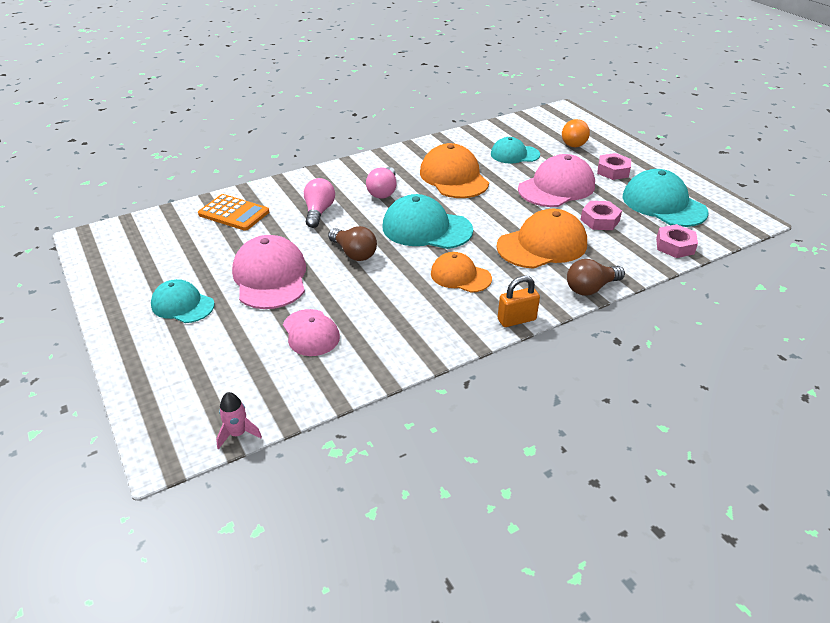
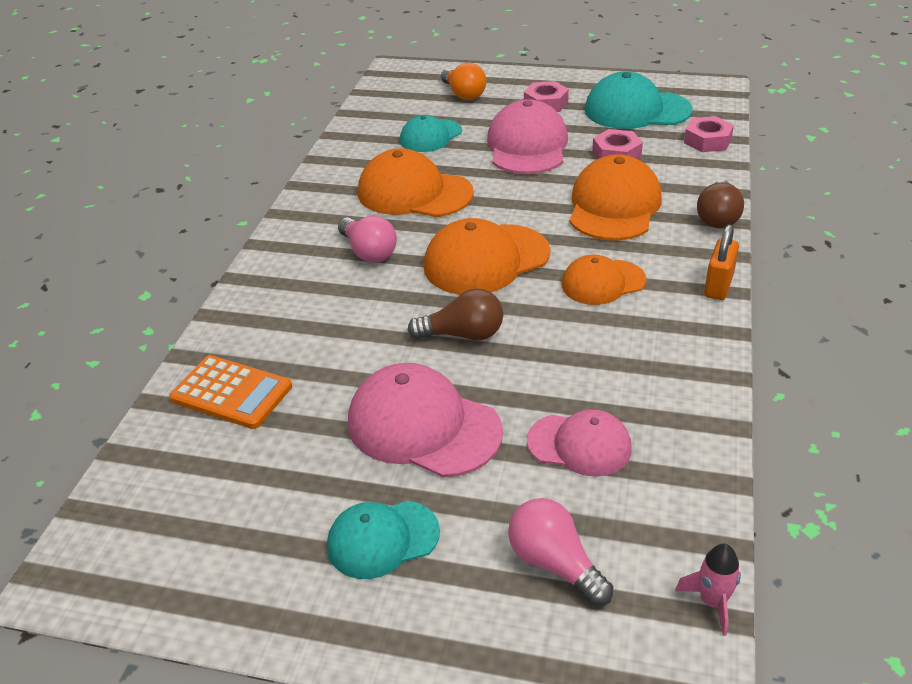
camera: 45 degrees left, 0 degrees up
orange calculator [198,194,269,231] -> orange calculator turned 45 degrees clockwise [169,355,292,429]
pink light bulb [304,178,335,228] -> pink light bulb moved to [508,498,613,606]
turquoise cap [382,194,473,249] -> orange cap [424,218,550,295]

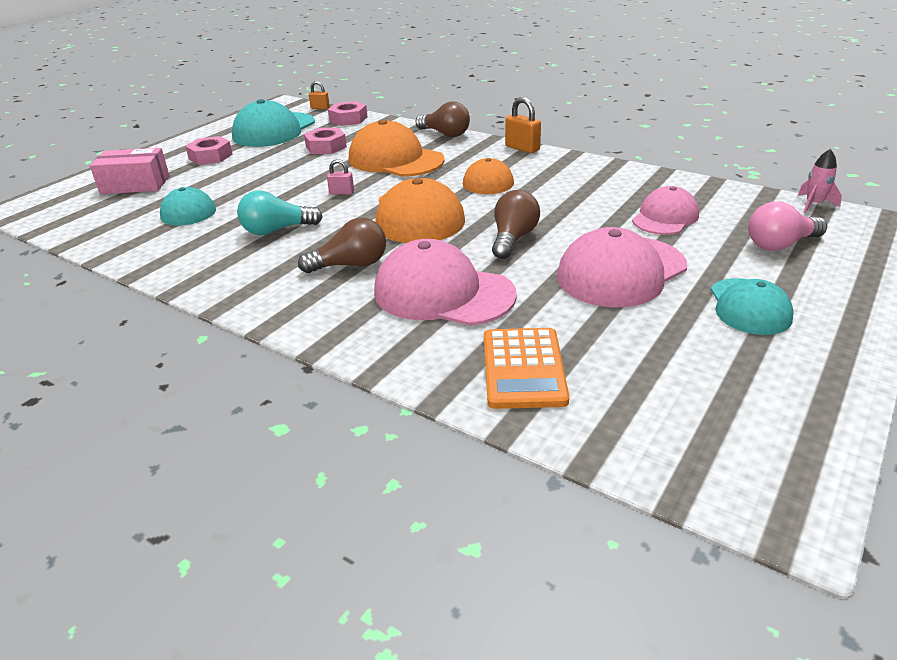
camera: 70 degrees left, 5 degrees down
orange calculator [169,355,292,429] -> orange calculator turned 135 degrees clockwise [484,328,569,409]
pink light bulb [338,216,397,263] -> brown light bulb [298,218,386,273]
orange cap [358,148,474,217] -> turquoise light bulb [237,190,323,235]
orange light bulb [441,63,486,100] -> pink box [90,148,169,194]
pink cap [487,99,568,174] -> pink cap moved to [374,239,517,326]
none -> orange padlock [309,81,330,109]
none -> pink padlock [327,159,354,195]

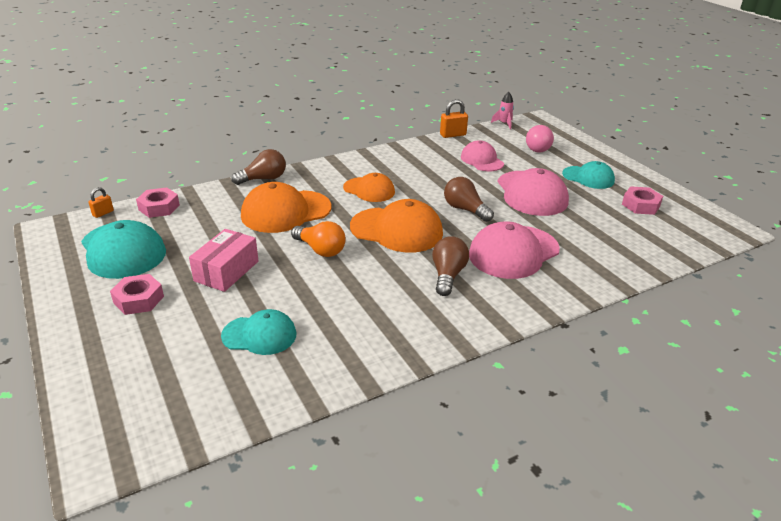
camera: 65 degrees left, 0 degrees up
pink box [90,148,169,194] -> pink box moved to [189,229,259,292]
turquoise light bulb [237,190,323,235] -> none
pink nut [304,128,347,154] -> pink nut moved to [622,186,663,215]
pink padlock [327,159,354,195] -> orange light bulb [291,221,346,257]
orange calculator [484,328,569,409] -> none
orange padlock [505,97,541,153] -> orange padlock moved to [440,99,468,138]

